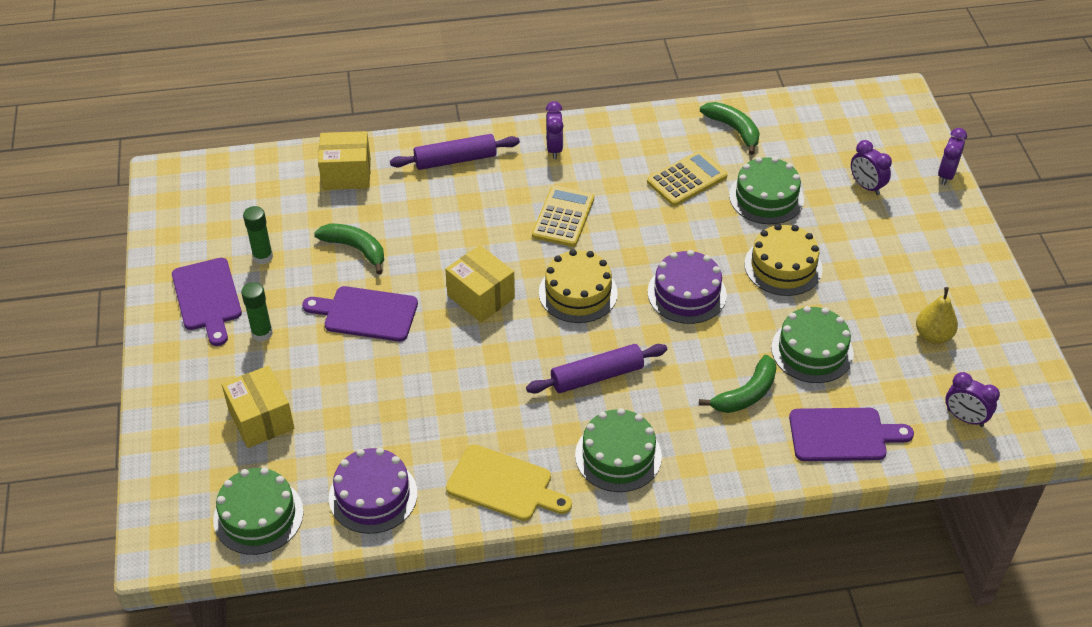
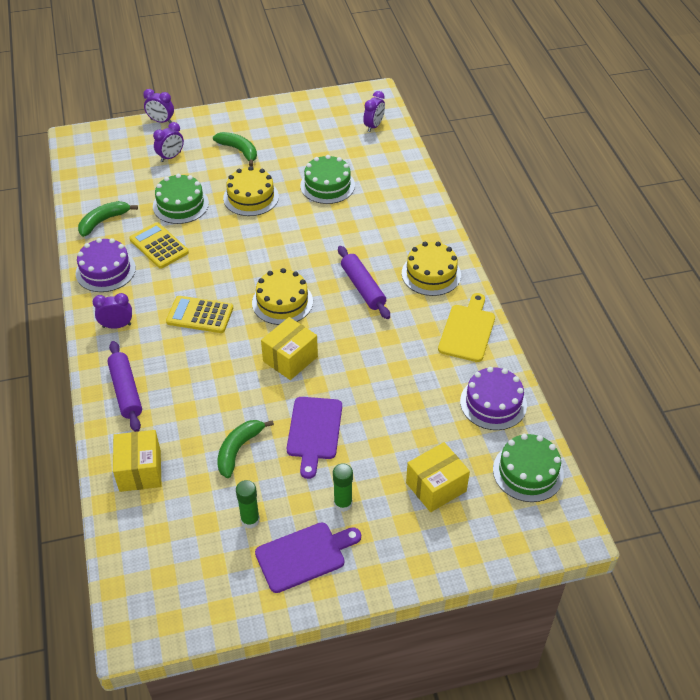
camera: 95 degrees left, 0 degrees up
green cake [575,408,662,492] -> yellow cake [402,242,461,296]
purple cake [647,250,727,324] -> purple cake moved to [76,238,136,292]
green banana [699,355,777,413] -> green banana moved to [213,132,257,166]
purple cutting board [789,408,914,461] -> none
yellow pear [916,287,958,344] -> none

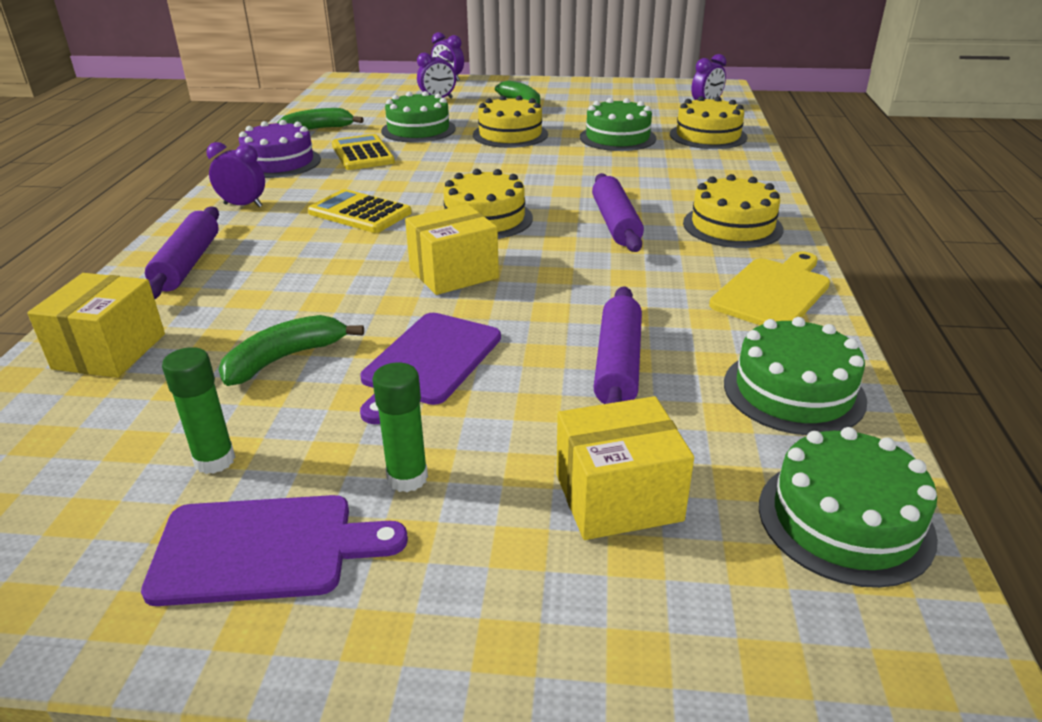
camera: 20 degrees right, 15 degrees down
purple cake [460,367,527,430] -> green cake [724,317,867,435]
none -> purple rolling pin [594,286,642,404]
none -> yellow cake [670,96,748,149]

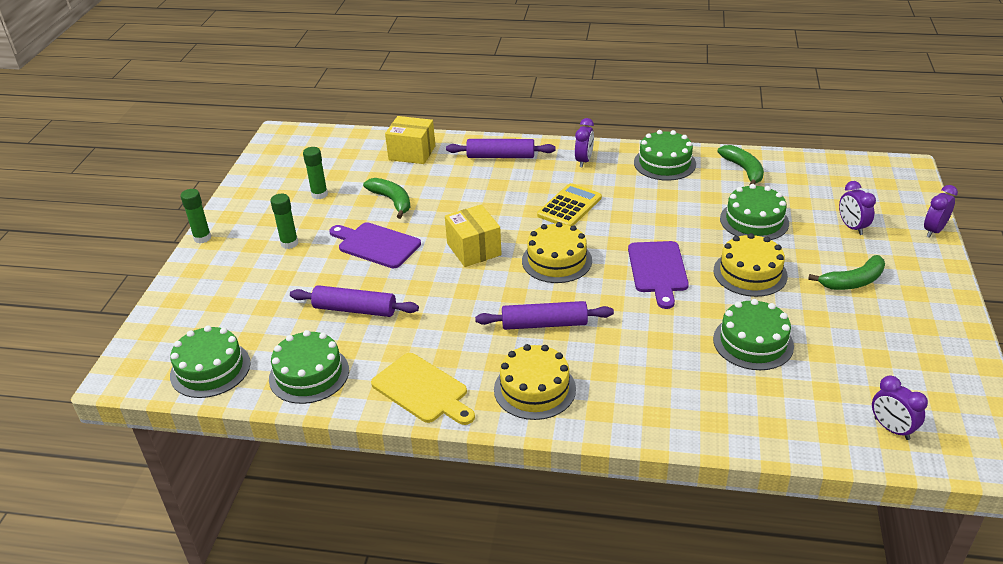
camera: 95 degrees right, 5 degrees up
purple cutting board [141,495,408,606] -> purple cutting board moved to [628,241,689,309]
purple cake [239,120,321,178] -> green cake [634,130,696,181]
yellow calculator [332,134,395,170] -> none
yellow box [556,396,694,540] -> none
yellow cake [670,96,748,149] -> none
none -> green glue stick [180,189,211,244]

